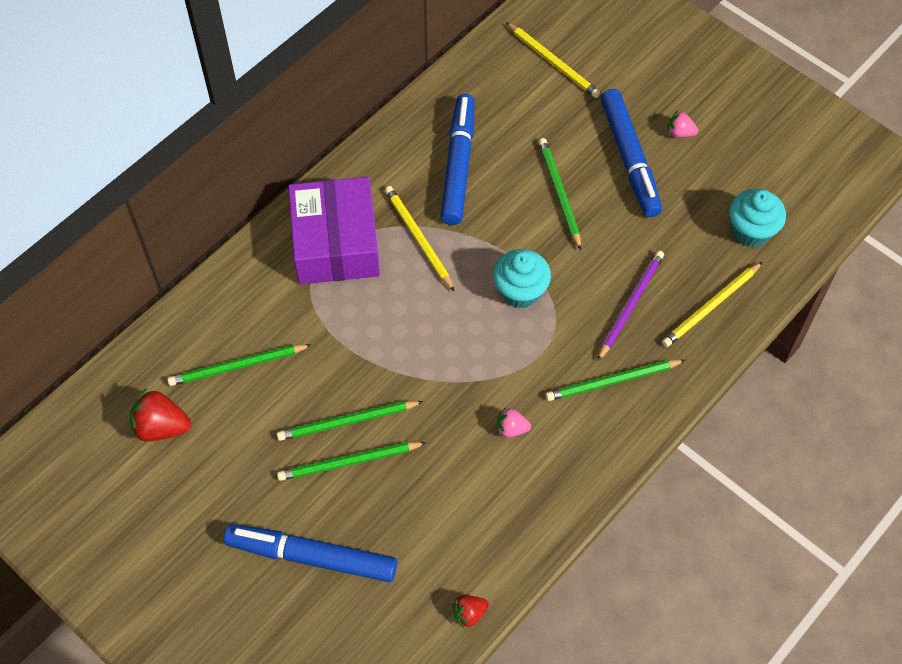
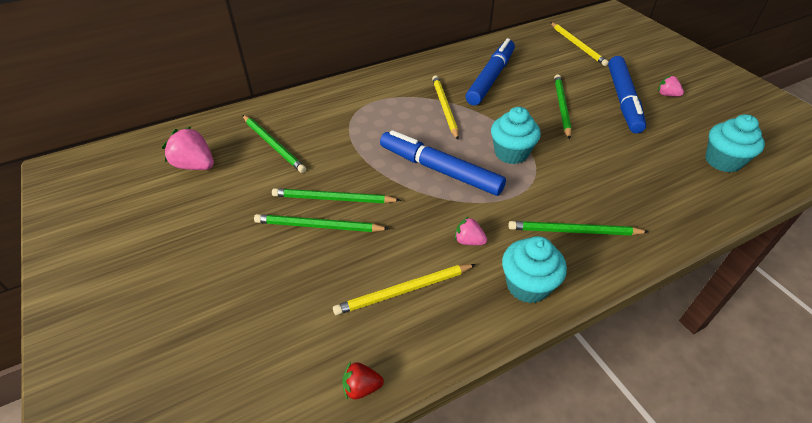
camera: 20 degrees right, 15 degrees down
red strawberry [130,388,191,442] -> pink strawberry [162,126,214,170]
green pencil [167,344,311,386] -> green pencil turned 135 degrees counterclockwise [243,115,306,173]
blue marker [224,524,397,582] -> blue marker moved to [380,130,506,196]
purple box [288,177,380,285] -> none
purple pencil [598,250,664,361] -> none
yellow pencil [662,262,762,347] -> yellow pencil moved to [333,264,476,315]
none -> turquoise cupcake [502,236,567,303]

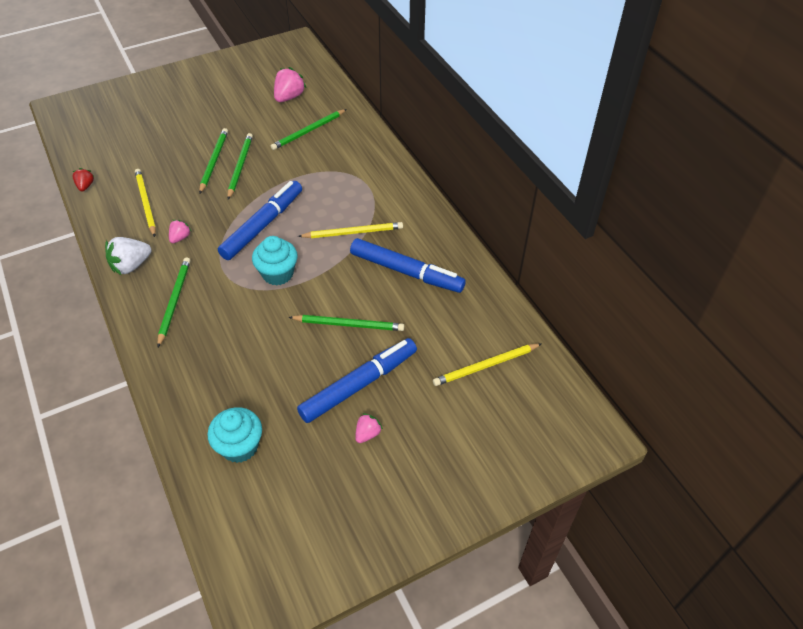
camera: 90 degrees right, 5 degrees up
turquoise cupcake [502,236,567,303] -> white strawberry [105,237,151,275]
blue marker [608,56,646,133] -> blue marker turned 135 degrees clockwise [297,338,417,423]

